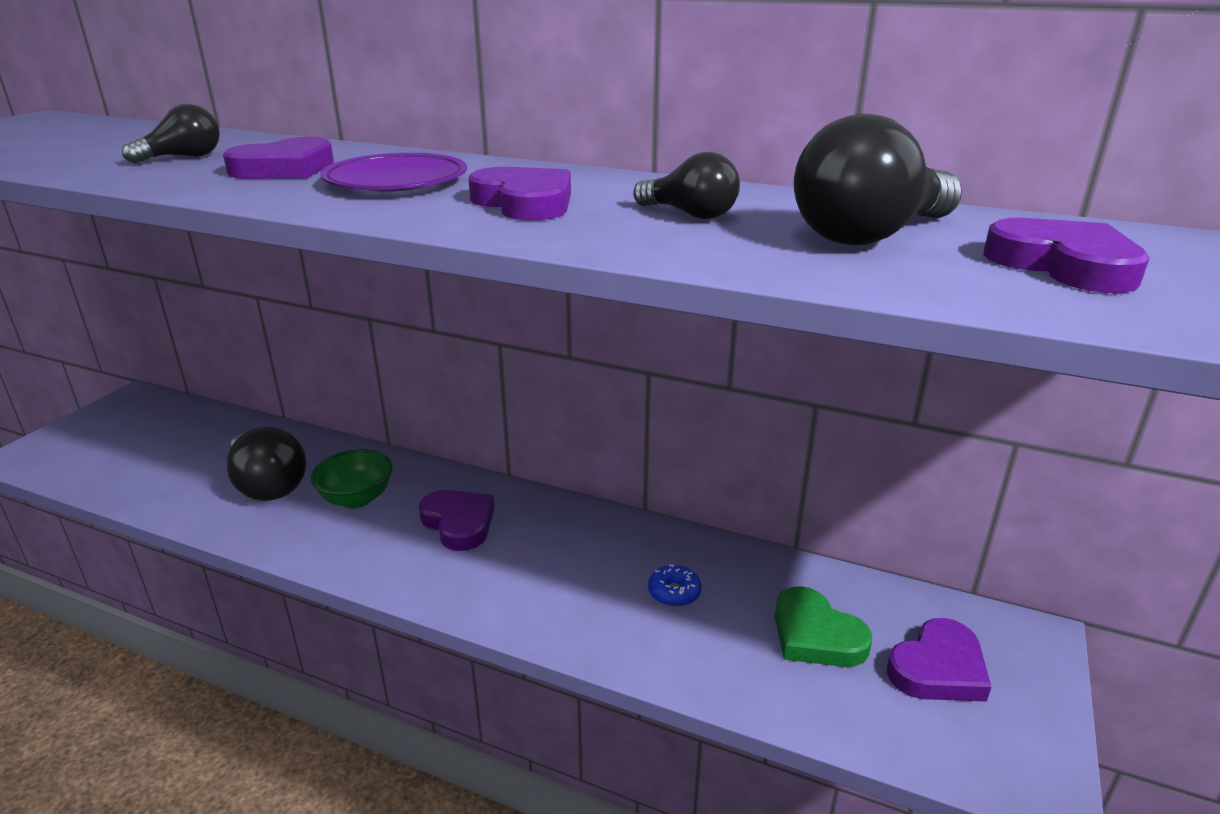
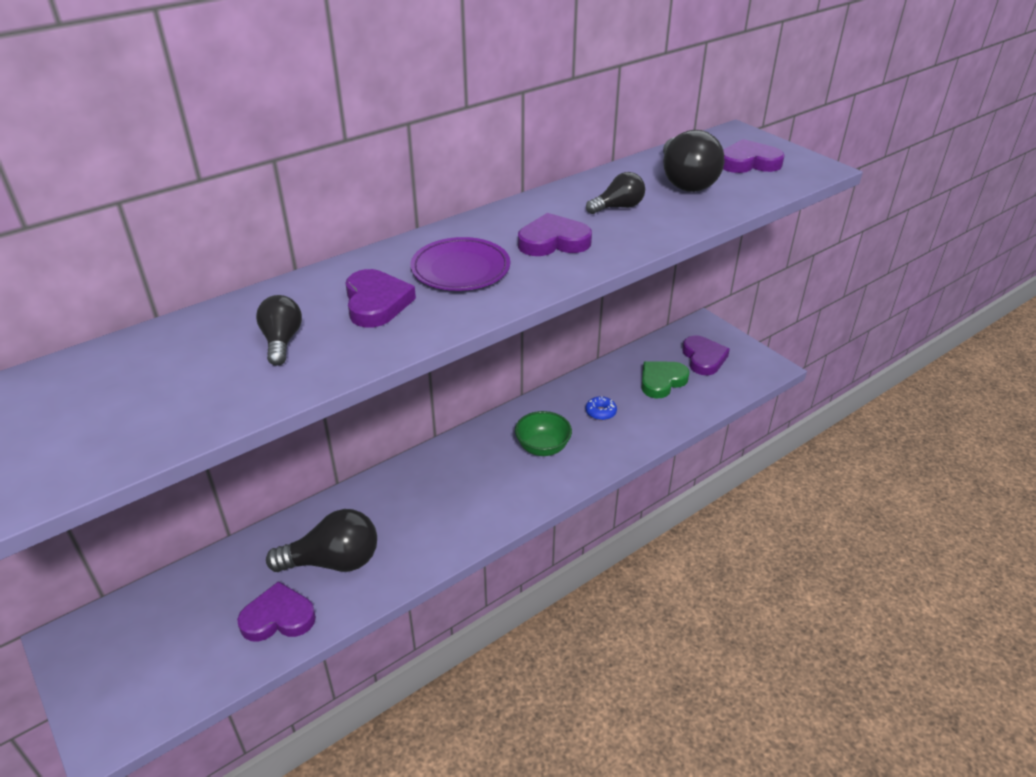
camera: 60 degrees left, 10 degrees up
green bowl [310,449,392,508] -> green bowl moved to [515,411,572,456]
purple heart [419,490,495,551] -> purple heart moved to [237,581,316,642]
green heart [775,586,872,667] -> green heart turned 150 degrees clockwise [641,361,690,399]

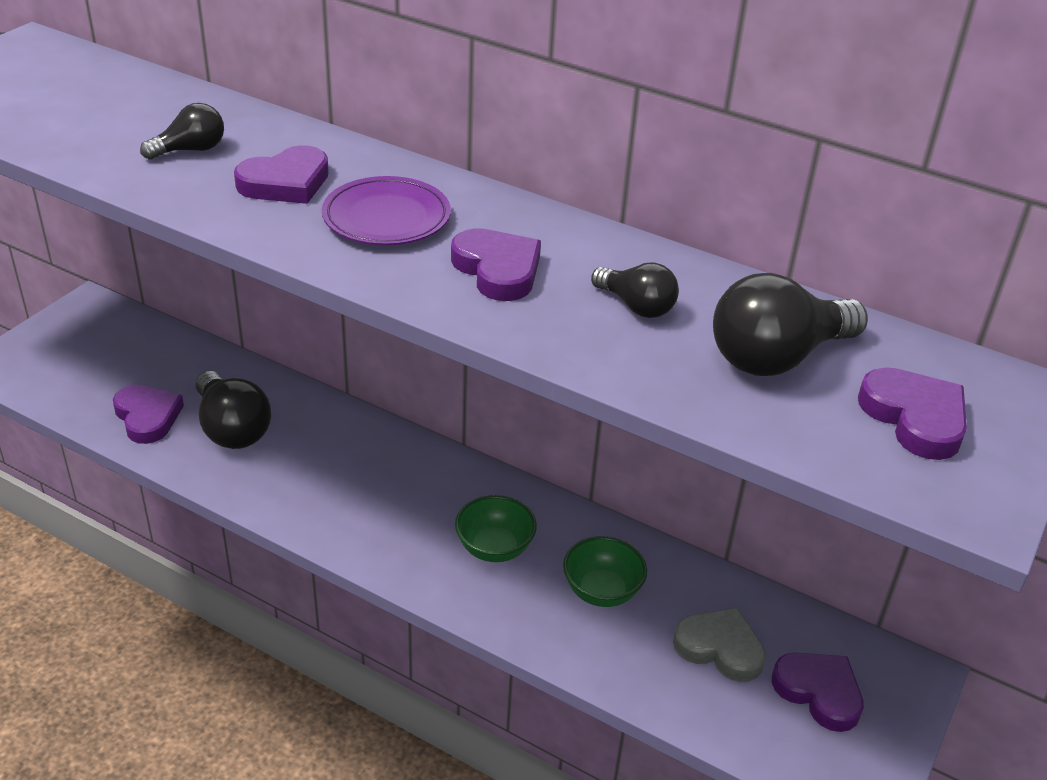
camera: 65 degrees right, 0 degrees up
blue donut [586,396,617,420] -> green bowl [563,536,647,607]
green heart [641,361,690,399] -> grey heart [673,608,766,682]
purple heart [682,335,730,375] -> purple heart turned 105 degrees counterclockwise [772,653,864,732]

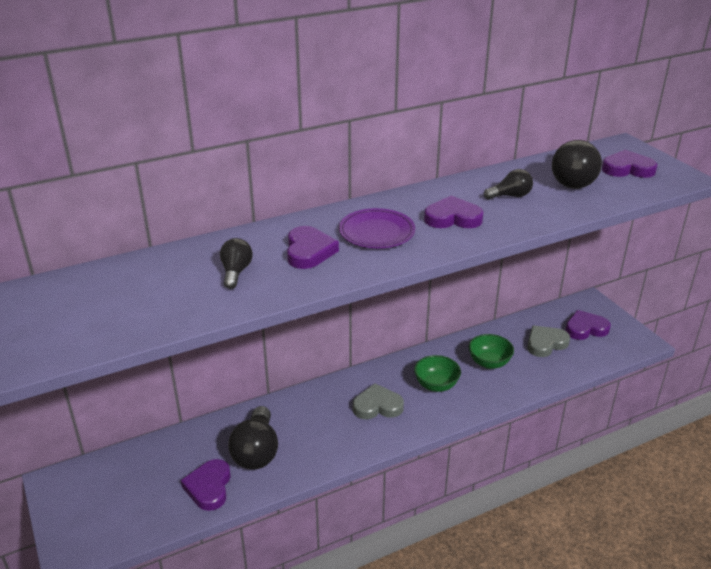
camera: 55 degrees left, 5 degrees down
purple heart [113,385,184,444] -> purple heart turned 90 degrees counterclockwise [181,459,231,511]
black light bulb [196,371,271,449] -> black light bulb turned 90 degrees clockwise [228,406,278,470]
none -> grey heart [353,383,404,419]

